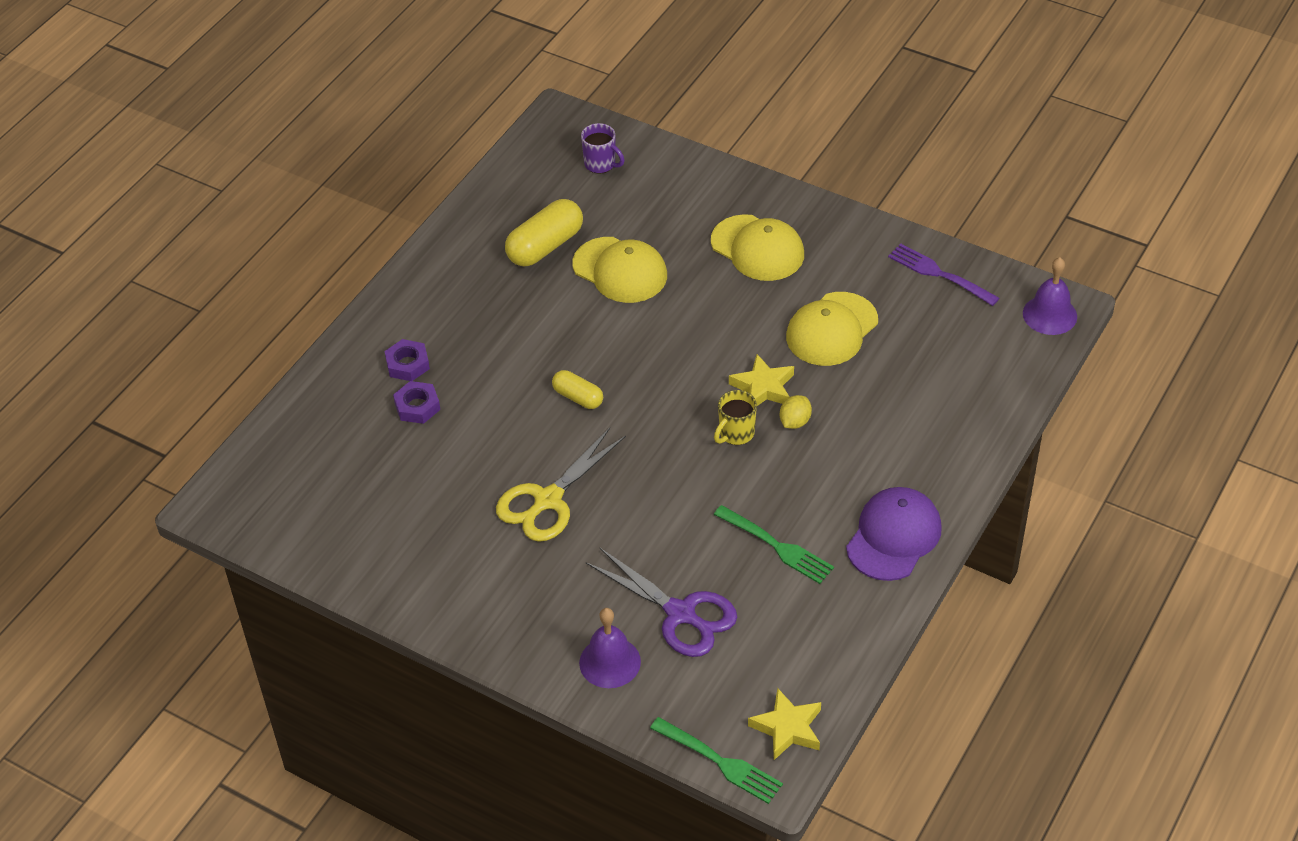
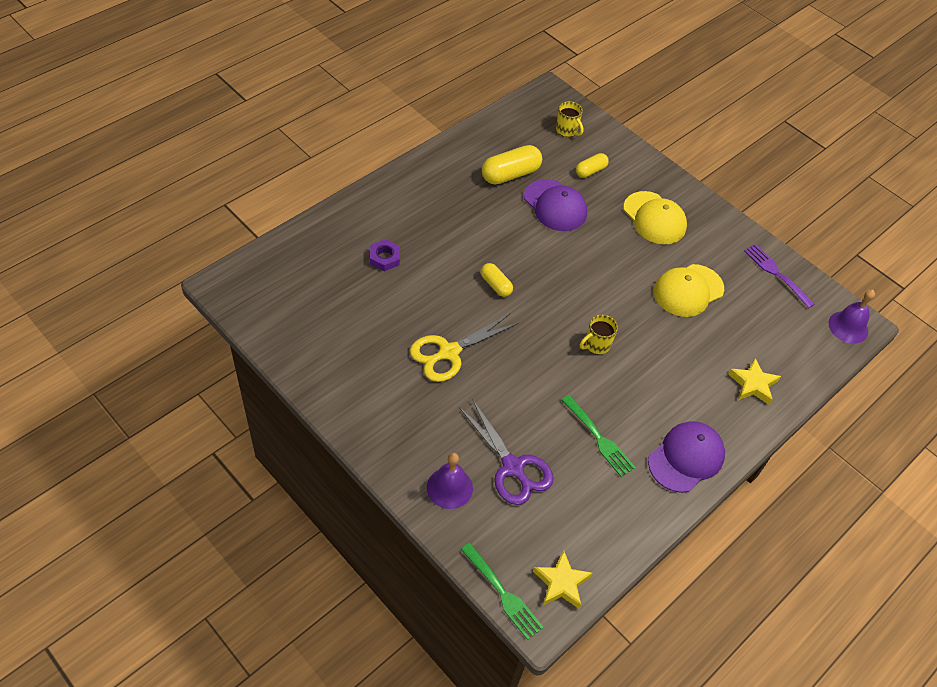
camera: 10 degrees right, 5 degrees up
purple nut [384,339,430,381] -> none
yellow cap [572,237,667,303] -> purple cap [524,179,587,231]
purple mug [581,123,625,173] -> yellow mug [556,101,583,137]
yellow star [729,354,794,406] -> yellow star moved to [728,358,781,405]
yellow lemon [780,395,812,429] -> none
none -> yellow capsule [576,153,609,178]

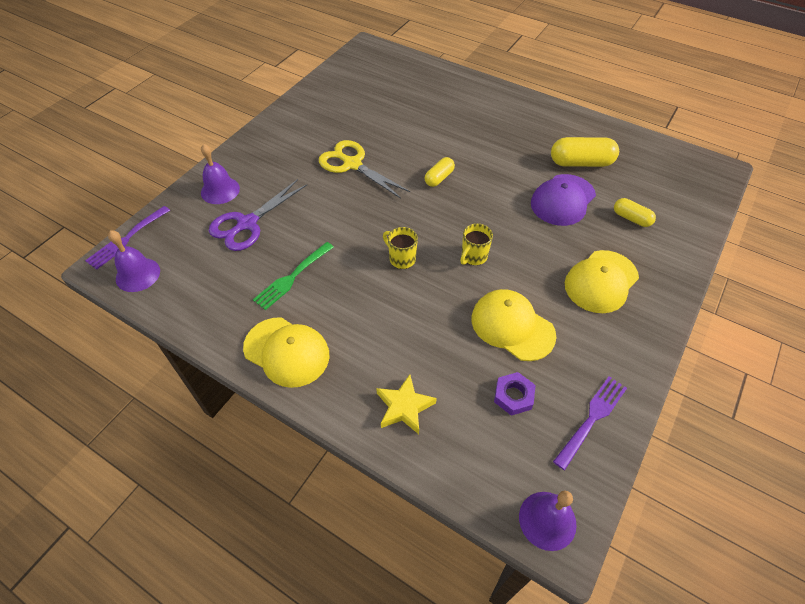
camera: 80 degrees right, 0 degrees up
purple nut [370,239,400,271] -> purple nut moved to [494,372,536,416]
green fork [461,543,544,640] -> purple fork [85,206,170,270]
yellow capsule [482,145,542,184] -> yellow capsule turned 45 degrees counterclockwise [551,137,619,167]
yellow star [533,550,592,609] -> purple bell [108,230,160,292]
yellow mug [556,101,583,137] -> yellow mug moved to [460,223,493,265]
purple cap [648,421,725,493] -> yellow cap [243,317,329,388]

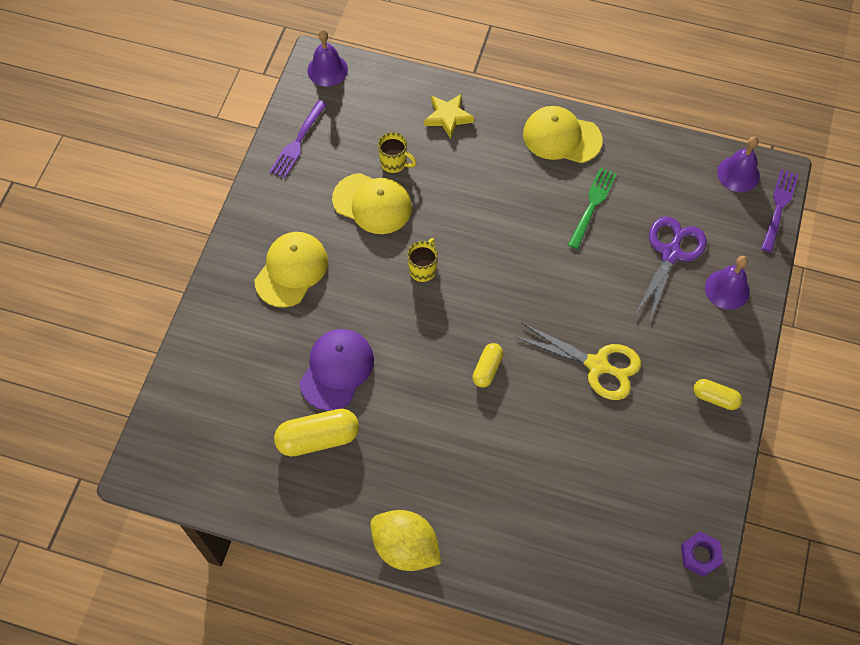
camera: 165 degrees right, 10 degrees up
yellow mug [383,227,418,269] -> yellow mug moved to [378,132,416,173]
purple nut [494,372,536,416] -> purple nut moved to [681,532,723,577]
yellow capsule [614,198,656,227] -> yellow capsule moved to [693,379,742,410]
none -> yellow lemon [370,510,441,571]

